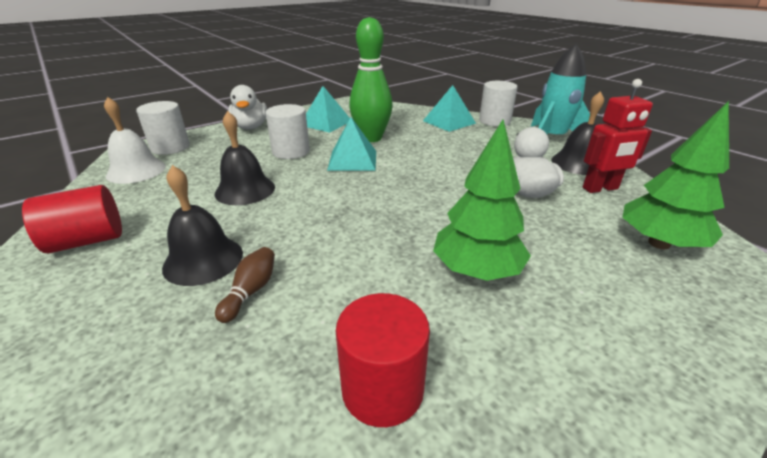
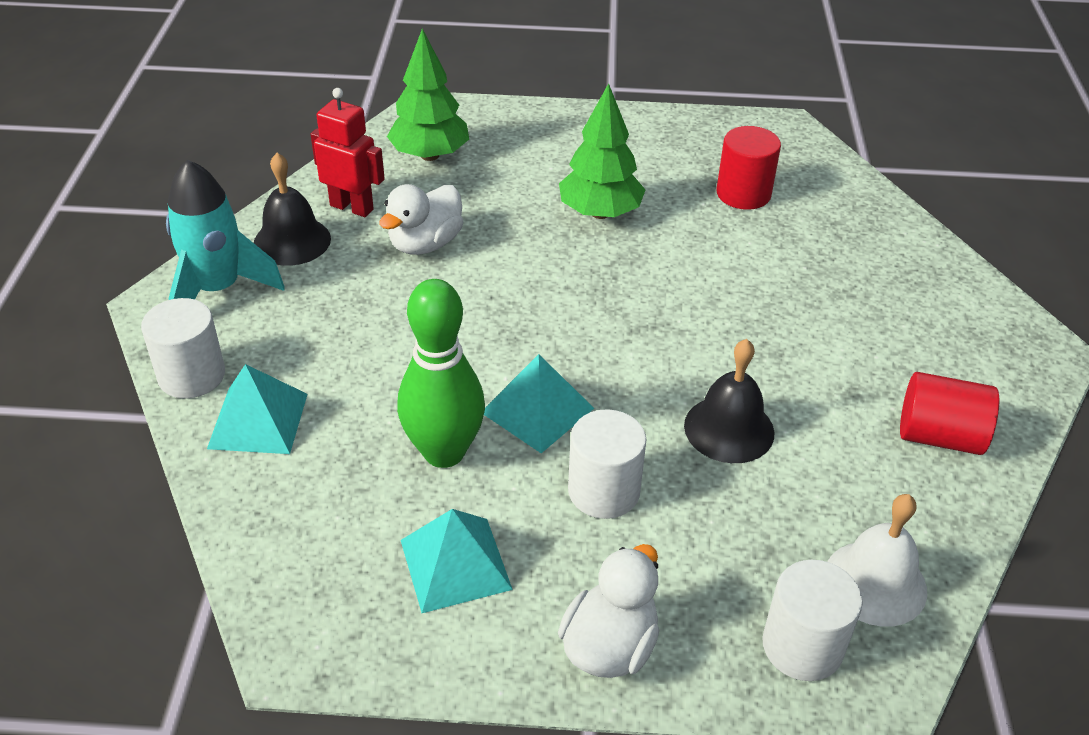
camera: 140 degrees left, 10 degrees up
black bell [162,165,243,286] -> none
brown bowling pin [215,247,275,323] -> none

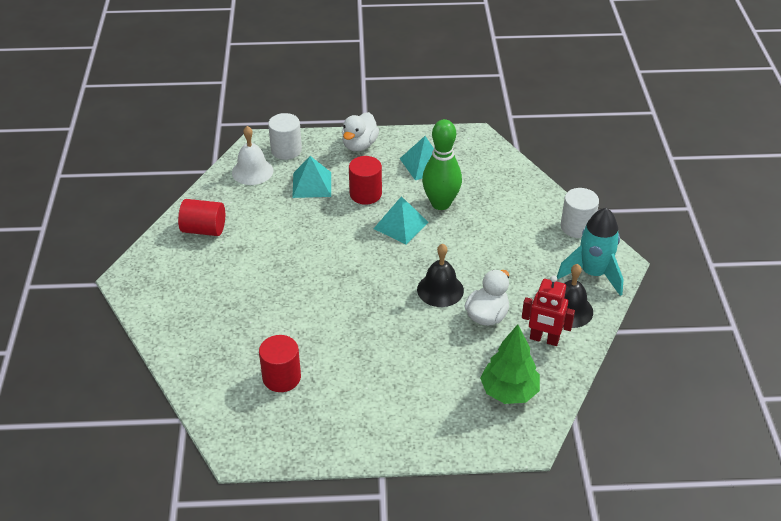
camera: 175 degrees right, 0 degrees up
turquoise pyramid [207,364,308,454] -> turquoise pyramid moved to [292,156,331,198]
green tree [559,83,645,219] -> none
white cylinder [568,409,646,519] -> red cylinder [349,156,382,205]
black bell [684,339,775,463] -> black bell moved to [417,243,464,307]

